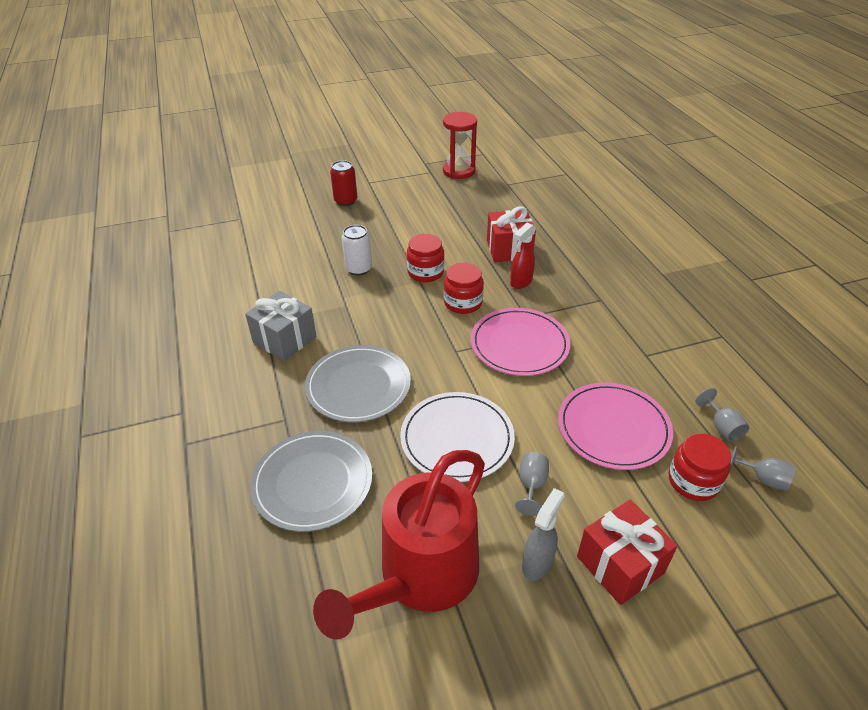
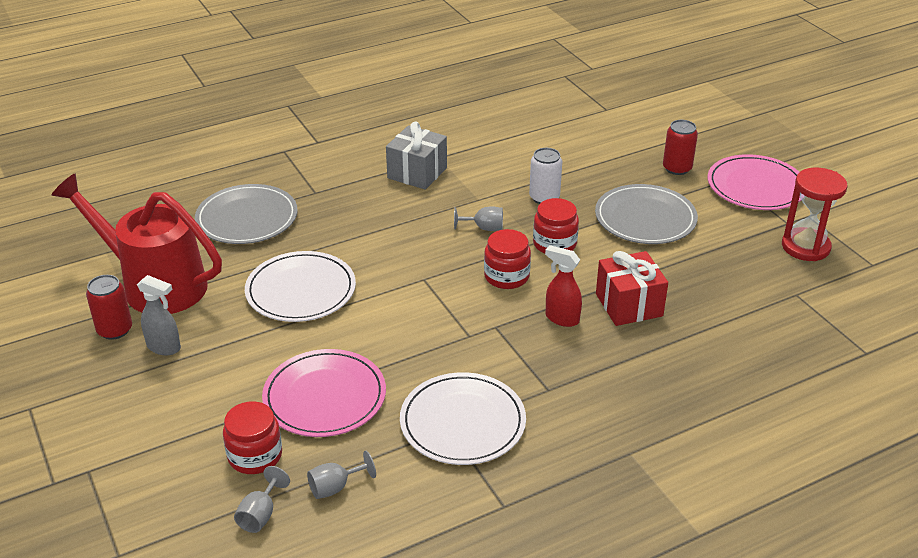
camera: 80 degrees right, 5 degrees down
grey plate [305,345,411,422] -> grey plate moved to [595,184,698,244]
pink plate [471,308,570,376] -> pink plate moved to [708,154,801,210]
grey goblet [515,452,549,515] -> grey goblet moved to [454,206,503,231]
red gift [577,500,678,605] -> none
none -> red can [86,275,132,340]
none -> white plate [400,372,526,465]

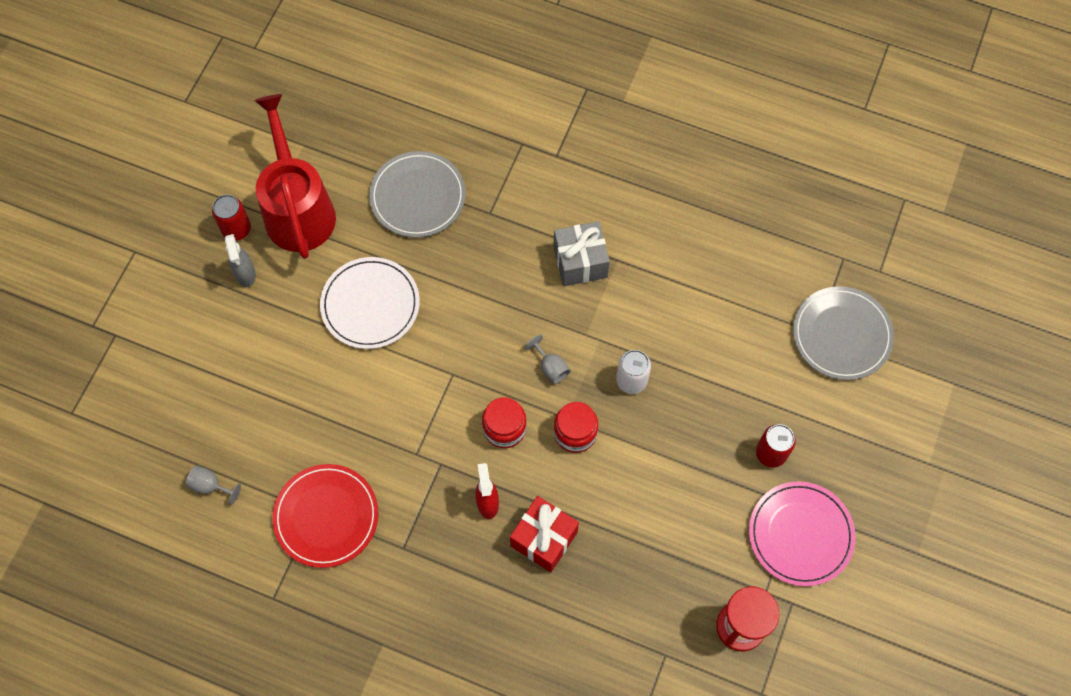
camera: 50 degrees right, 30 degrees up
red jar [223,401,282,474] -> none
grey goblet [234,466,290,533] -> none
pink plate [262,349,386,437] -> none
white plate [400,372,526,465] -> red plate [272,464,379,568]
grey plate [595,184,698,244] -> grey plate moved to [793,286,894,380]

